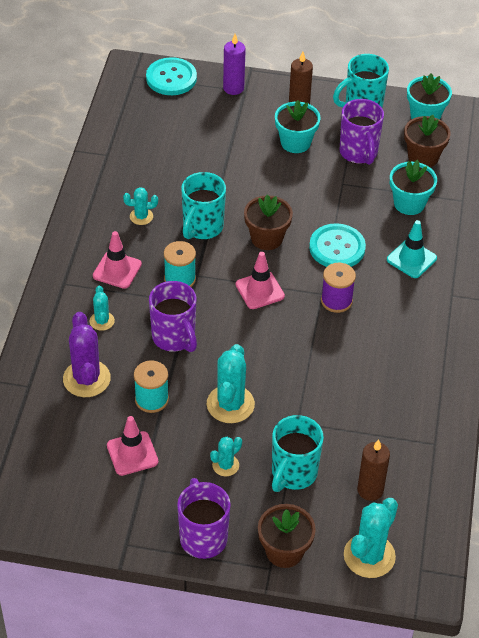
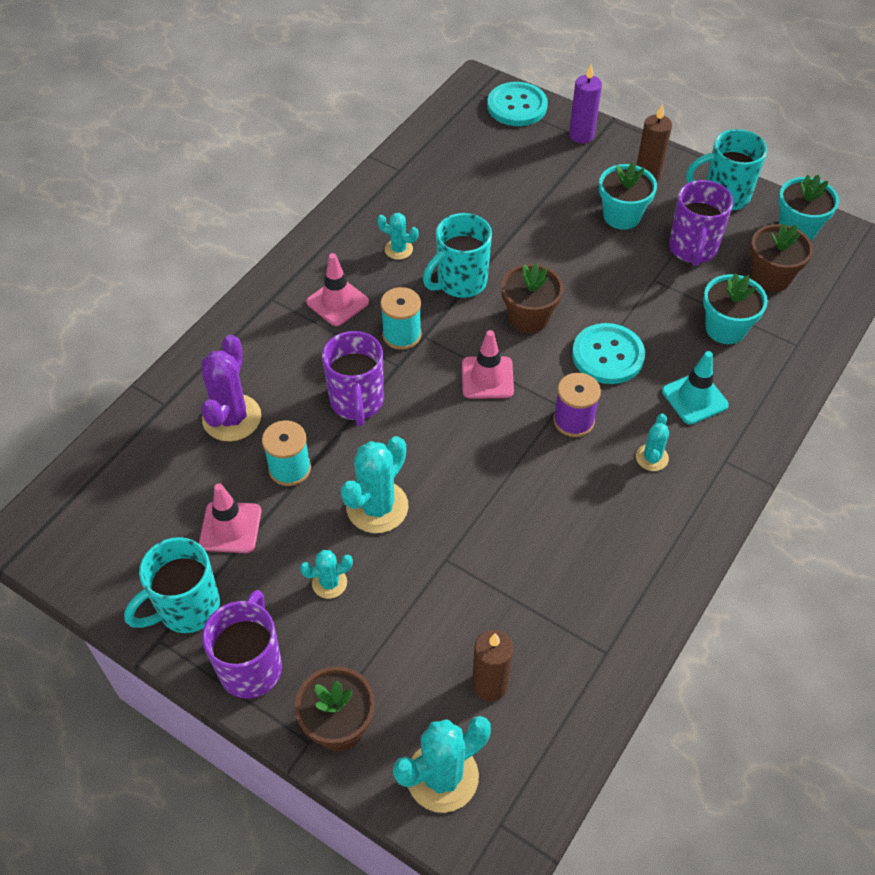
camera: 25 degrees right, 5 degrees up
turquoise cactus [90,285,115,331] -> turquoise cactus moved to [636,414,669,471]
turquoise mug [272,415,324,492] -> turquoise mug moved to [124,537,220,633]

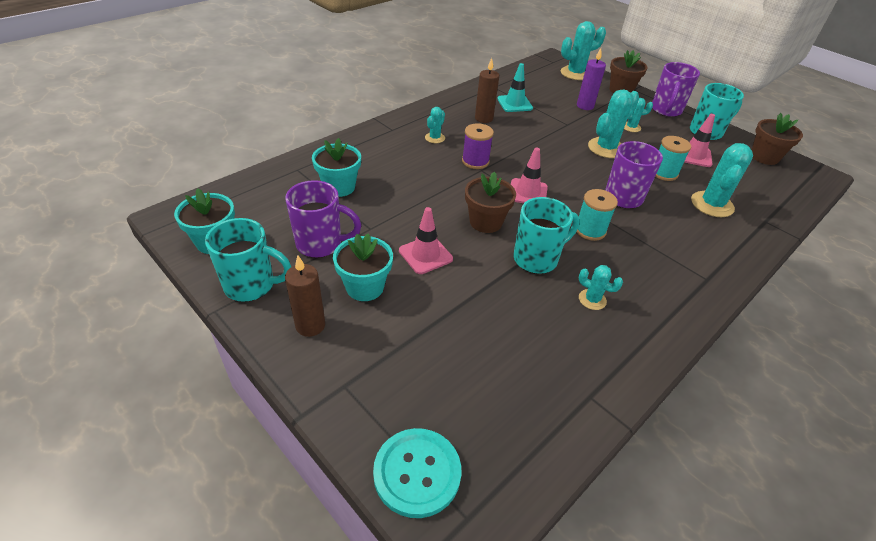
camera: 170 degrees left, 10 degrees down
purple cactus [201,335,261,442] -> turquoise cactus [691,143,753,217]
pink traffic cone [306,253,369,326] -> pink traffic cone moved to [399,207,453,274]
brown candle [472,630,513,701] -> brown candle moved to [475,58,499,123]
purple candle [569,64,602,143] -> purple candle moved to [577,48,606,110]
turquoise button [572,323,645,384] -> none
turquoise traffic cone [662,351,729,424] -> turquoise traffic cone moved to [497,63,533,112]
purple mug [669,180,733,266] -> purple mug turned 75 degrees clockwise [285,180,361,258]
brown flower pot [750,223,813,292] -> brown flower pot moved to [752,113,803,165]

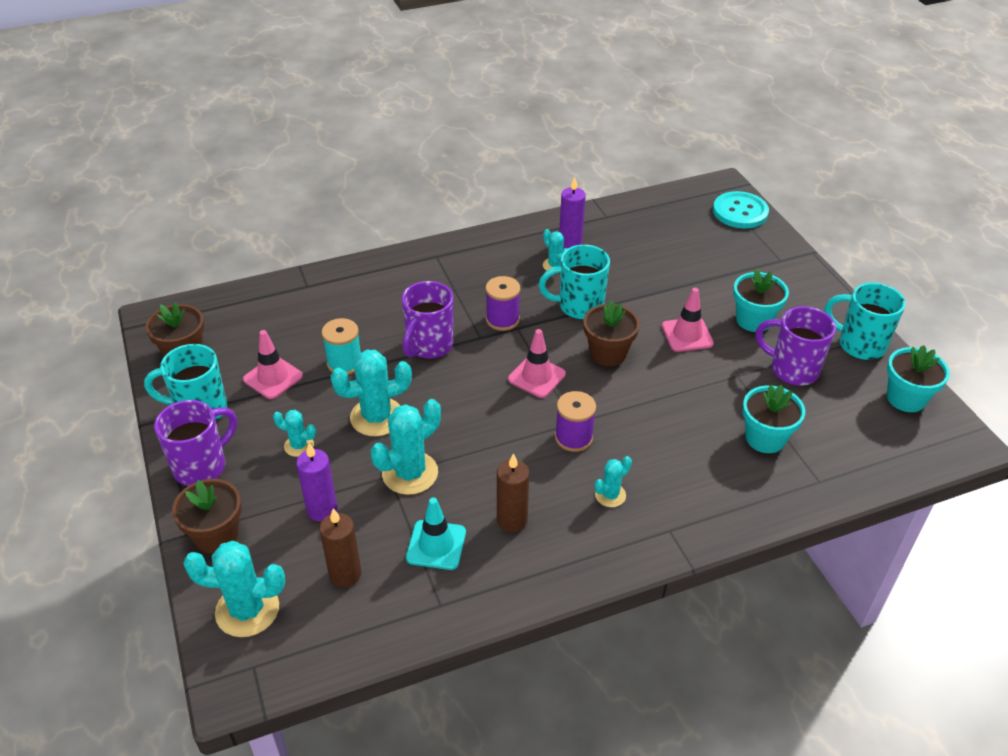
camera: 155 degrees left, 0 degrees up
brown candle [285,255,325,337] -> brown candle moved to [319,508,361,587]
turquoise spool [576,189,618,241] -> purple spool [486,276,520,331]
turquoise cactus [691,143,753,217] -> turquoise cactus moved to [371,399,441,495]
none -> purple candle [559,177,586,249]

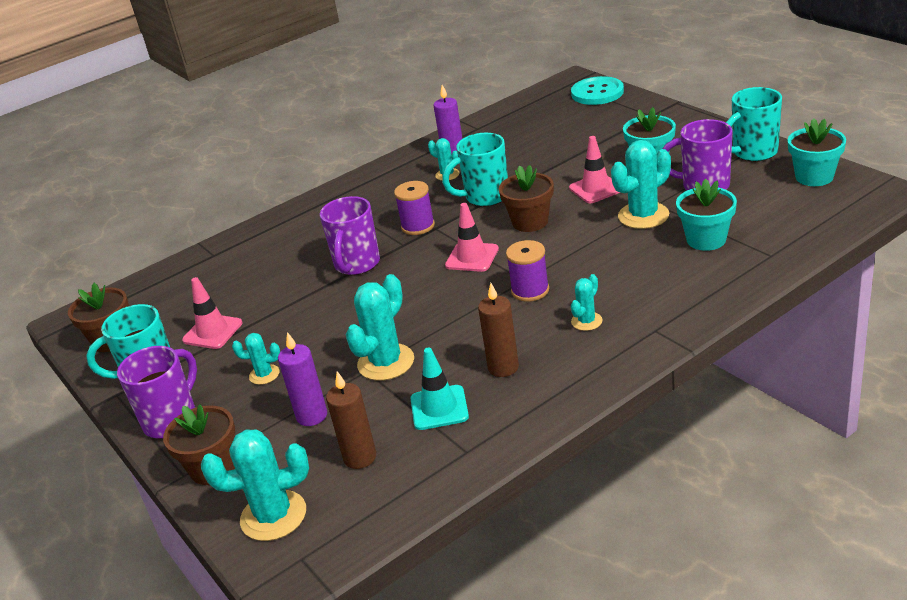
camera: 10 degrees left, 10 degrees down
turquoise spool [322,318,361,375] -> none
turquoise cactus [331,350,412,436] -> turquoise cactus moved to [611,140,671,229]
turquoise mug [825,283,906,360] -> turquoise mug turned 45 degrees counterclockwise [726,87,782,161]

